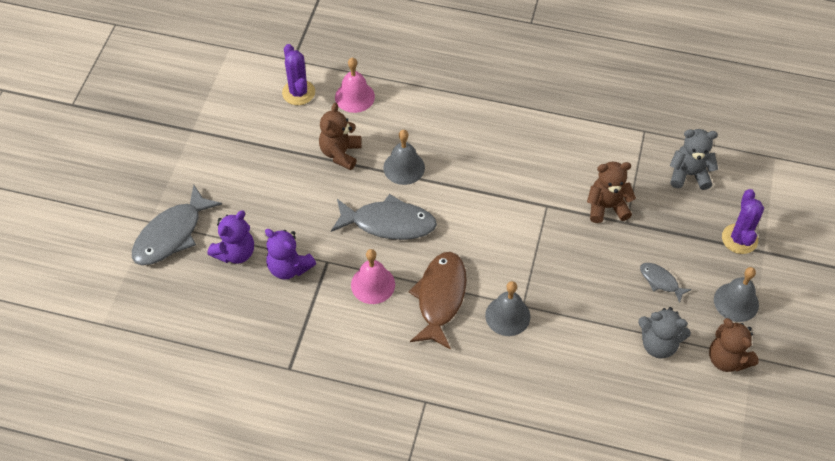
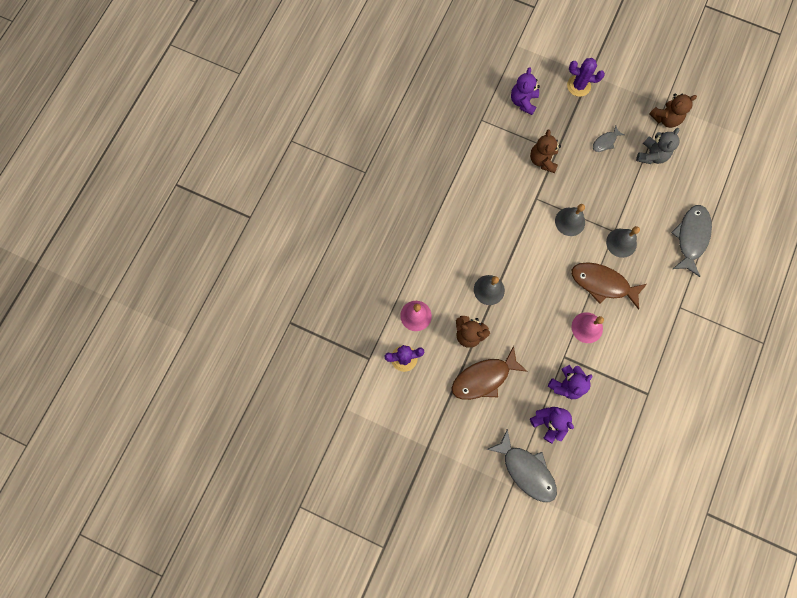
camera: 80 degrees left, 20 degrees up
grey fish [331,194,437,240] -> grey fish moved to [671,205,712,277]
grey teddy bear [670,129,718,190] -> purple teddy bear [511,67,540,115]
grey bell [714,267,759,322] -> grey bell moved to [555,204,585,236]
none -> brown fish [452,346,528,400]

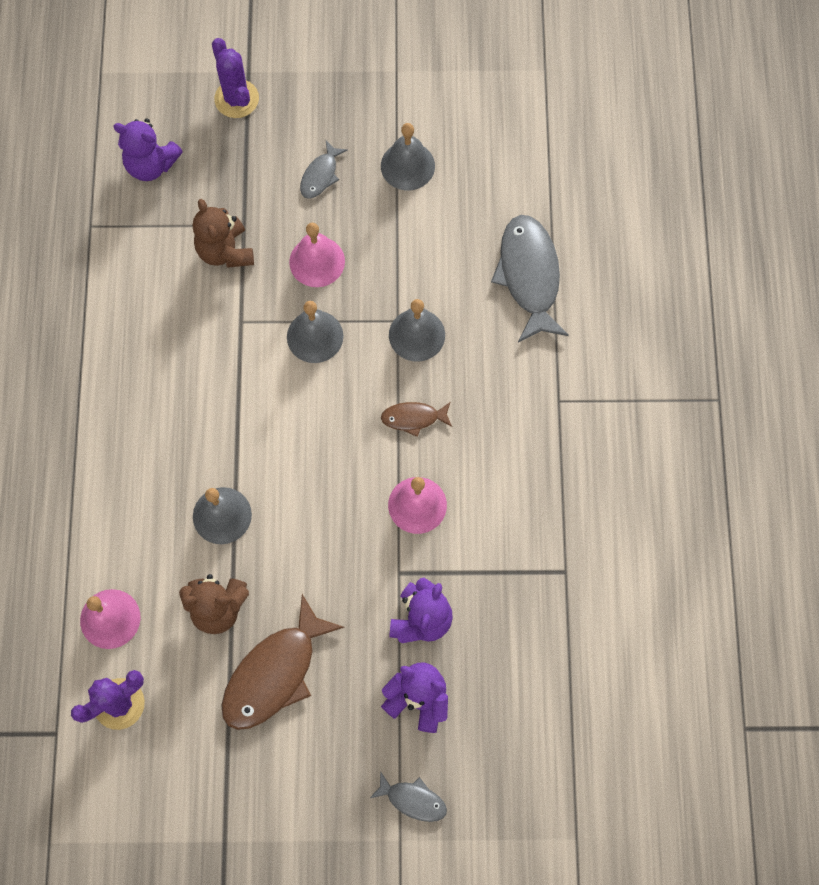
camera: 25 degrees left, 5 degrees down
grey fish [486,429,557,502] -> grey fish [370,771,447,822], size x0.51
purple teddy bear [511,67,540,115] -> purple teddy bear turned 60 degrees counterclockwise [113,118,183,181]
purple cactus [567,58,605,97] -> purple cactus turned 75 degrees clockwise [212,38,259,118]
brown fish [572,262,647,310] -> brown fish [381,402,452,437], size x0.51
grey teddy bear [636,128,680,164] -> grey bell [381,123,435,190]
brown teddy bear [649,94,697,128] -> none
none -> pink bell [289,223,345,287]

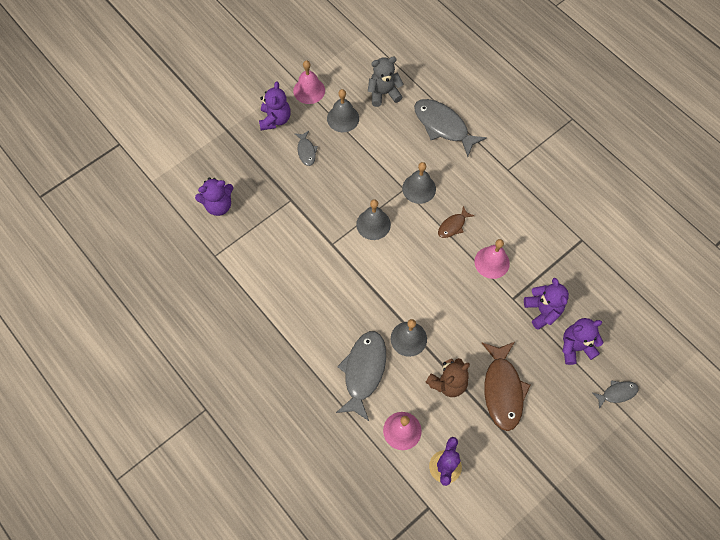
camera: 40 degrees left, 5 degrees down
brown teddy bear [193,199,254,268] -> none
purple cactus [212,38,259,118] -> none
pink bell [289,223,345,287] -> pink bell moved to [293,60,325,104]
none -> purple teddy bear [259,81,291,130]
none -> grey fish [336,331,386,421]
none -> grey teddy bear [368,57,403,107]

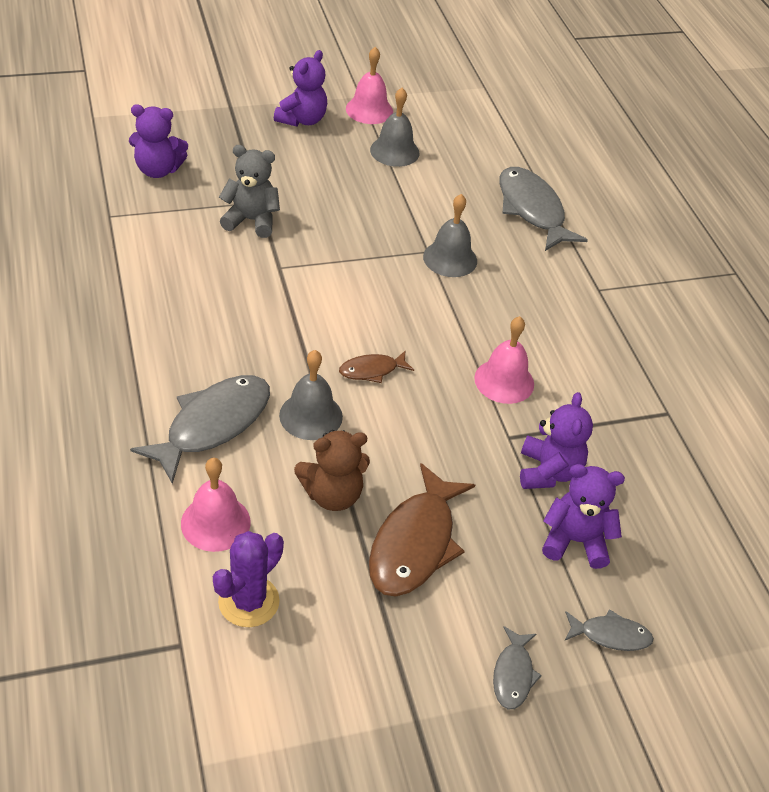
camera: 20 degrees right, 20 degrees down
grey fish [294,131,318,166] -> grey fish moved to [493,626,542,709]
grey bell [356,199,391,240] -> none
grey teddy bear [368,57,403,107] -> grey teddy bear moved to [219,145,280,238]
brown fish [438,206,474,238] -> brown fish moved to [339,351,414,383]

